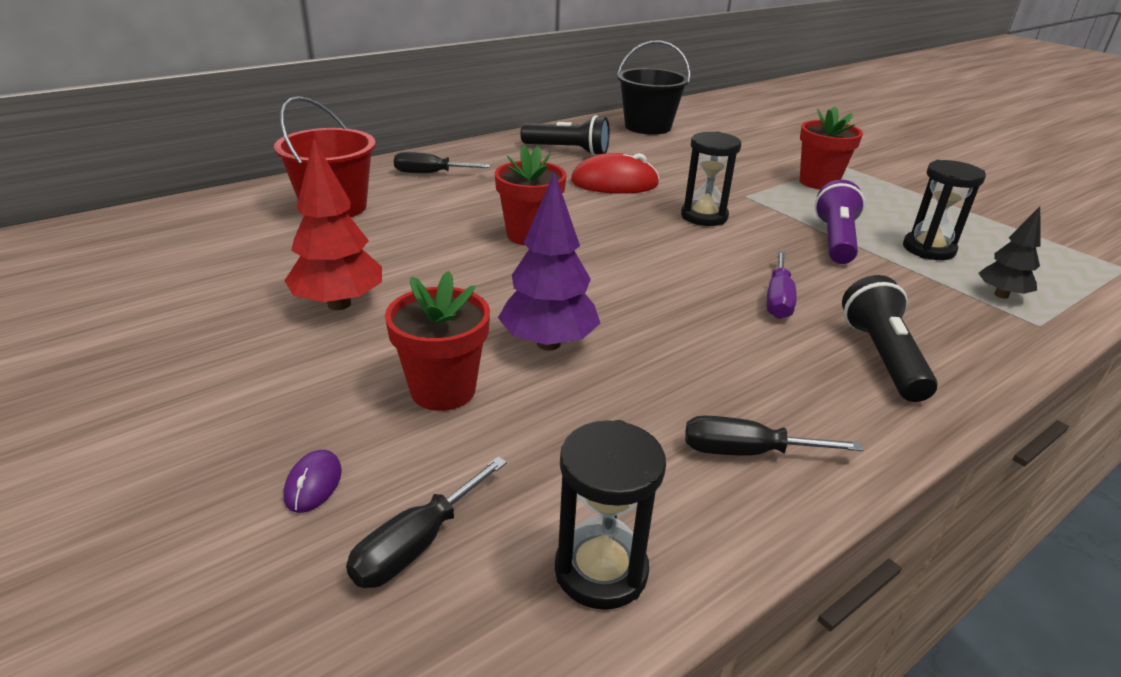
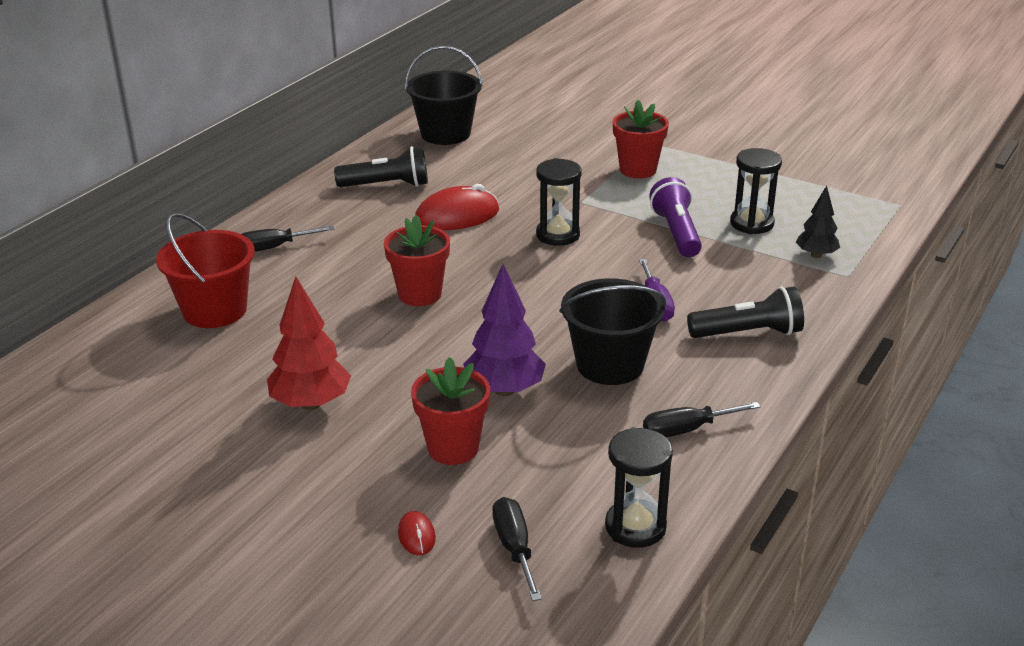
camera: 20 degrees left, 0 degrees up
purple mouse [284,450,342,513] -> red mouse [398,511,436,555]
black screwdriver [346,456,507,588] -> black screwdriver turned 150 degrees clockwise [492,497,542,601]
black flashlight [842,275,938,402] -> black flashlight turned 105 degrees clockwise [687,287,804,338]
none -> black bucket [559,278,666,385]

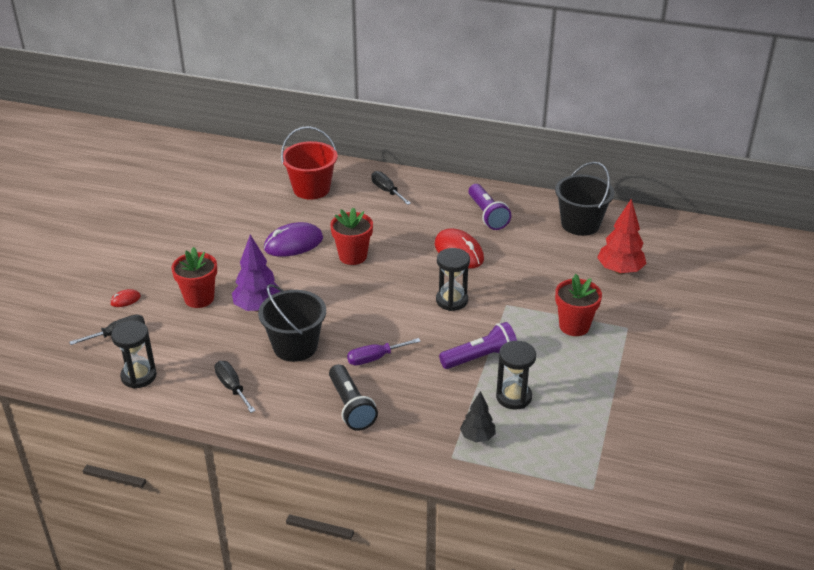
camera: 75 degrees right, 5 degrees up
red tree [267,276,351,410] -> red tree moved to [597,199,647,275]
black flashlight [334,146,428,187] -> purple flashlight [468,184,511,230]
none -> purple mouse [264,222,323,257]

